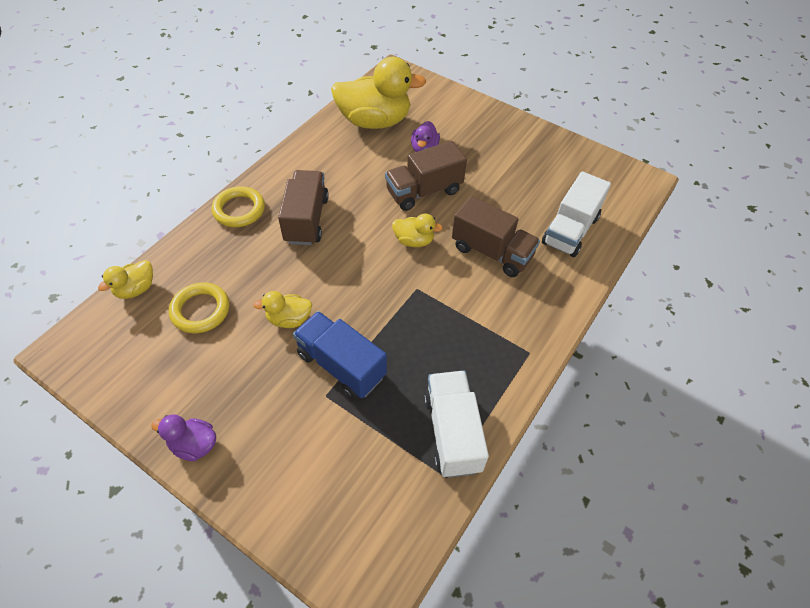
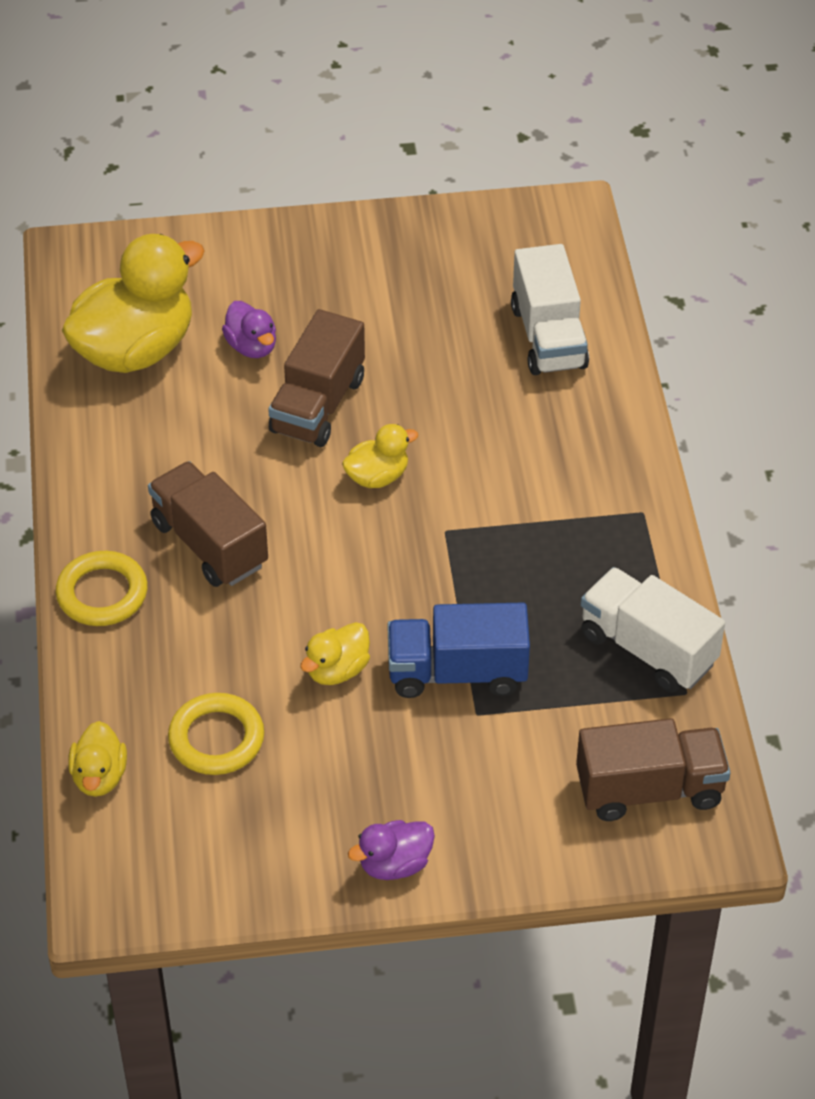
camera: 40 degrees left, 5 degrees down
brown truck [452,196,540,277] -> brown truck moved to [576,718,731,821]

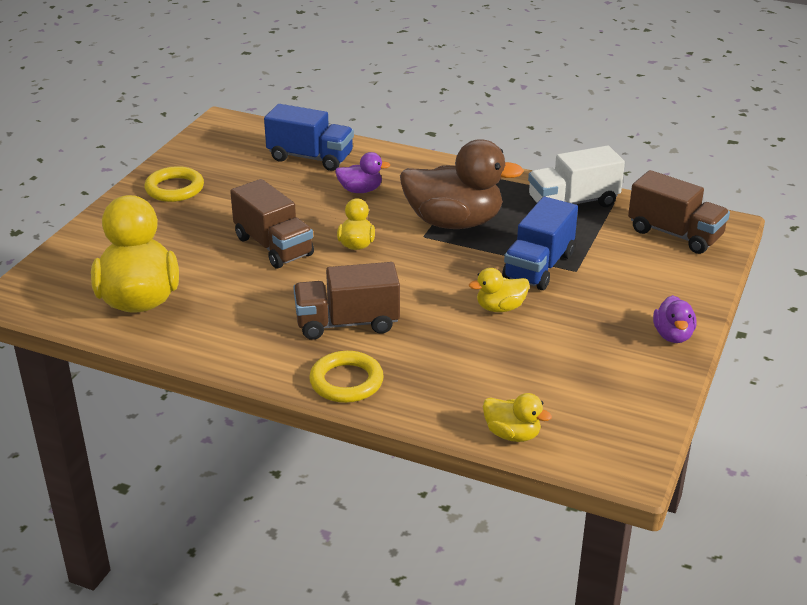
camera: 60 degrees left, 15 degrees down
yellow ring [168,693,264,775] -> yellow ring moved to [144,166,204,202]
purple duck [222,301,276,358] -> purple duck moved to [335,152,390,193]
yellow duck [300,622,370,685] -> yellow duck turned 90 degrees clockwise [469,268,530,312]
white truck [511,244,589,375] -> blue truck [264,104,354,171]
brown truck [576,718,731,821] -> brown truck turned 105 degrees clockwise [628,170,730,254]
none -> brown duck [400,139,524,229]

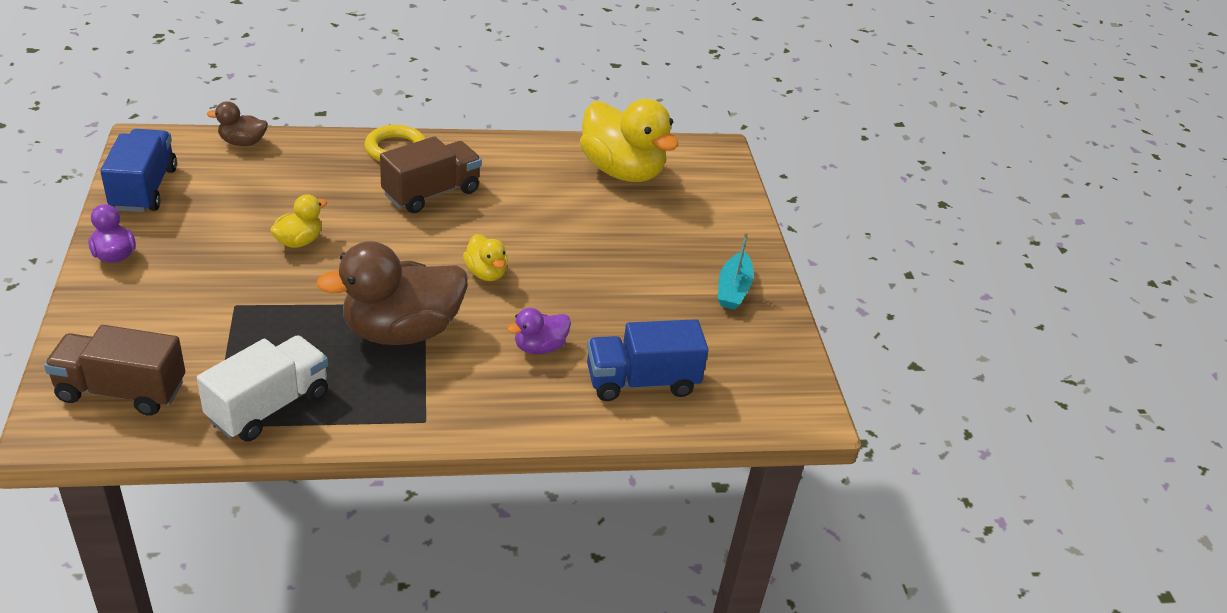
camera: 145 degrees right, 5 degrees up
yellow ring [144,166,204,202] -> turquoise boat [718,232,754,310]
brown truck [230,179,314,269] -> none
yellow duck [483,393,552,442] -> brown duck [207,101,268,146]
blue truck [502,196,578,290] -> blue truck moved to [100,129,177,212]

